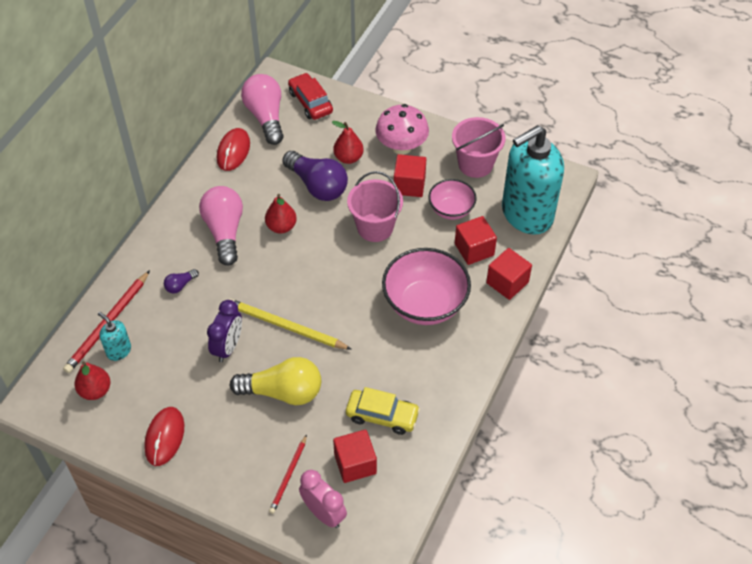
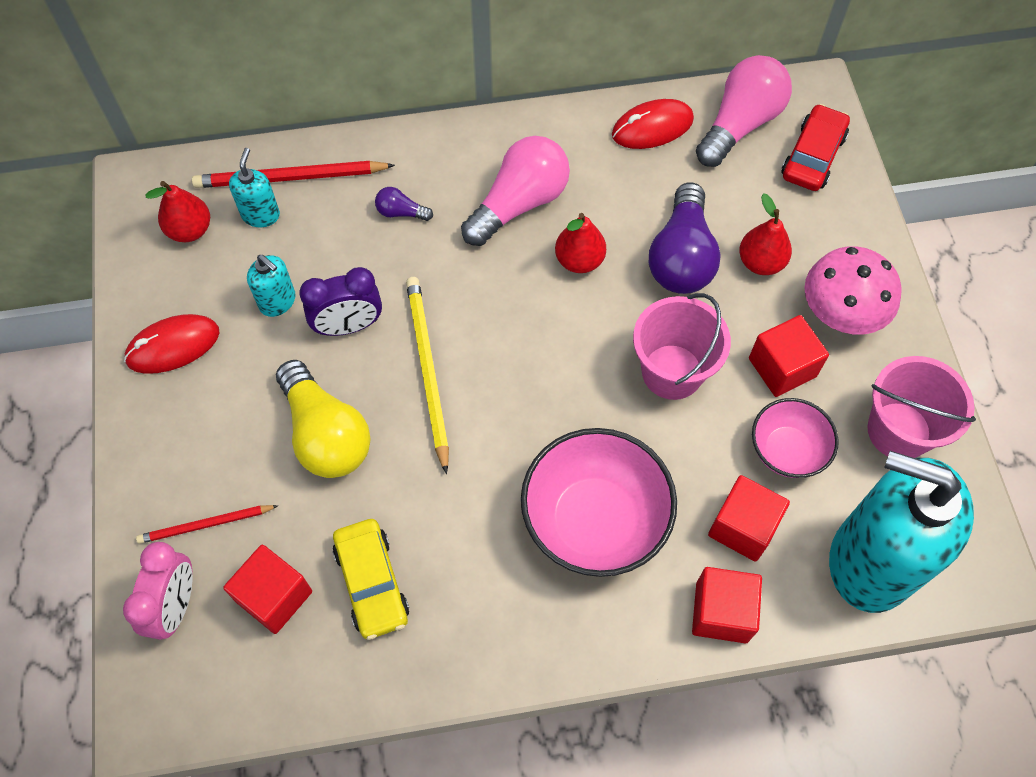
camera: 55 degrees right, 10 degrees up
none -> turquoise soap dispenser [247,255,296,317]

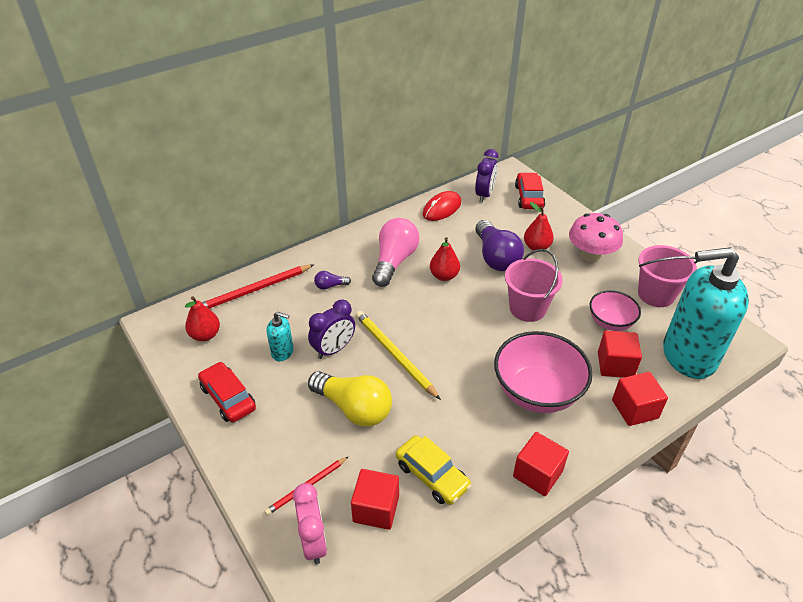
camera: 25 degrees left, 20 degrees down
red mouse [124,314,219,374] -> red car [198,362,256,422]
turquoise soap dispenser [229,148,280,227] -> none
pink light bulb [696,55,792,167] -> purple clock [475,149,499,203]
red cube [749,315,829,397] -> red cube moved to [513,432,569,496]

